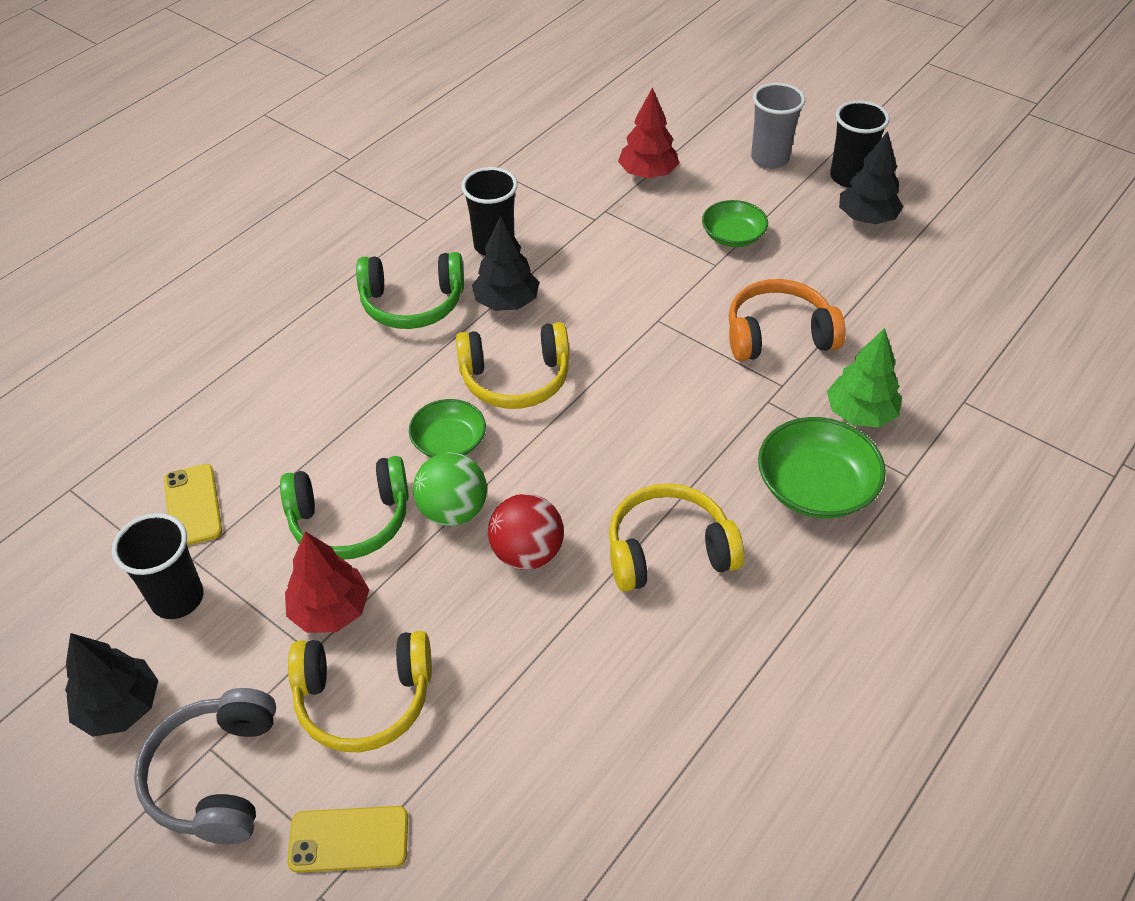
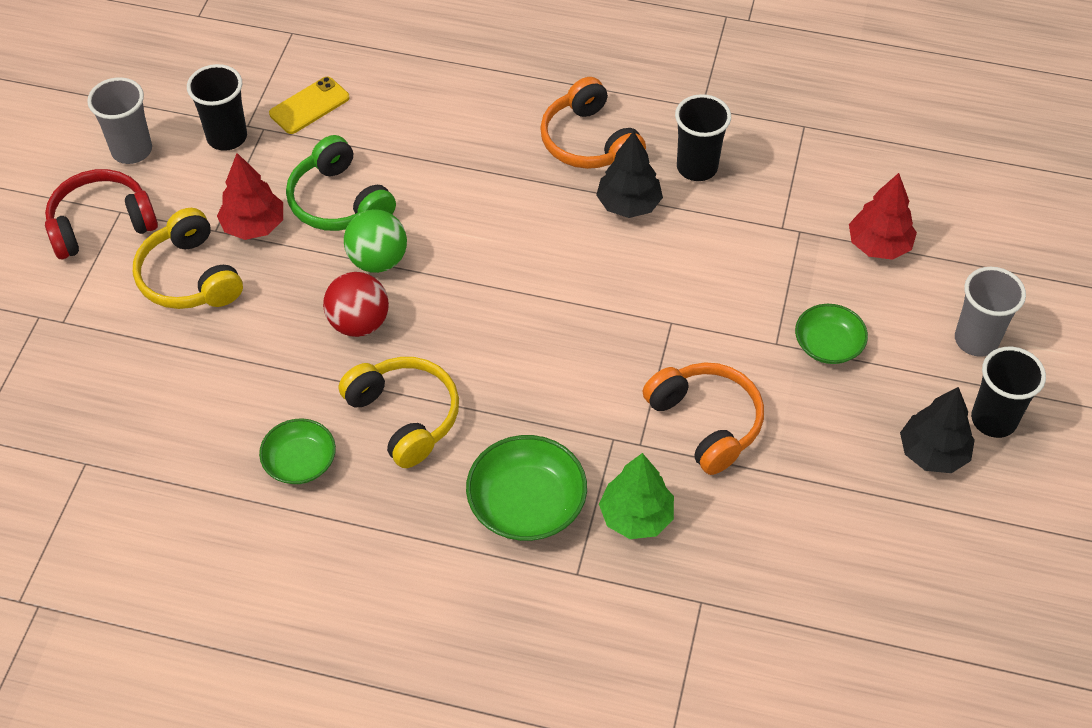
camera: 65 degrees right, 5 degrees up
black tree [65,633,158,737] -> grey cup [87,77,152,164]
grey headphones [134,688,276,844] -> red headphones [45,169,158,259]
yellow phone [287,806,408,873] -> none
green headphones [356,252,464,329] -> orange headphones [540,77,646,169]
green bowl [409,399,486,457] -> green bowl moved to [259,419,336,484]
yellow headphones [456,322,569,409] -> none

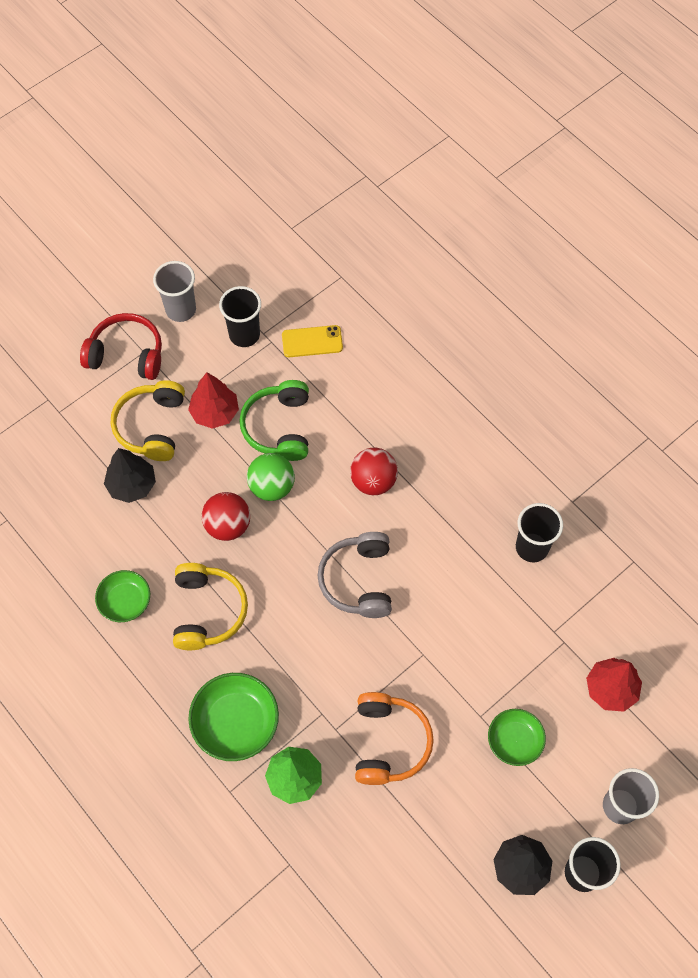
camera: 35 degrees right, 10 degrees up
orange headphones [540,77,646,169] -> none
black tree [596,131,663,218] -> black tree moved to [104,448,156,503]
none -> grey headphones [317,532,392,618]
none -> red ball [350,448,398,495]

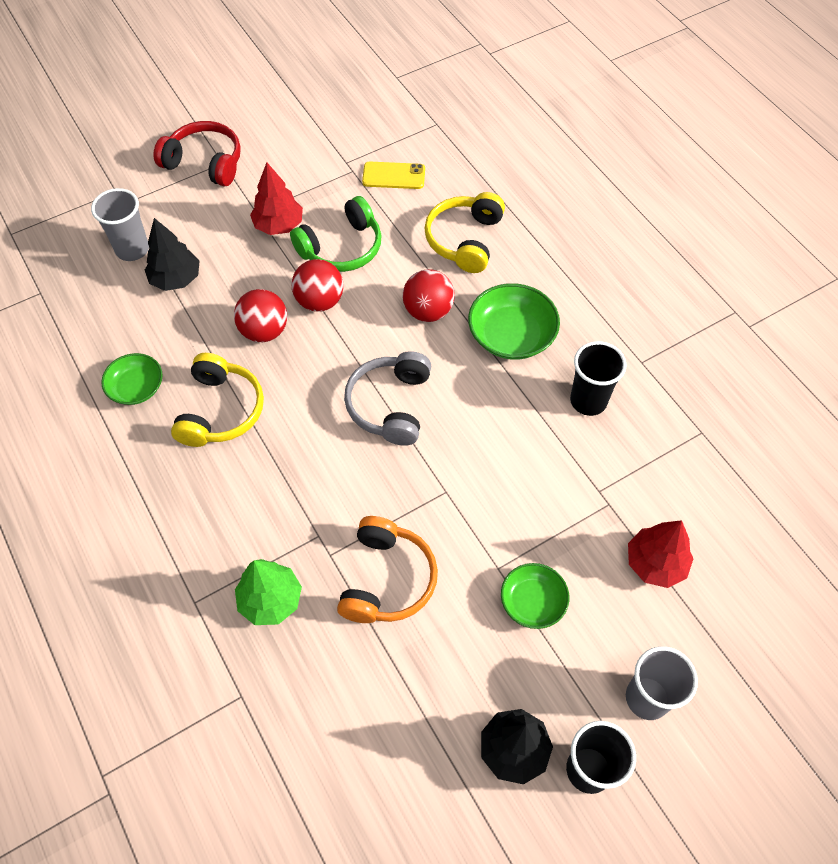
camera: 10 degrees right, 5 degrees down
yellow headphones [111,380,185,461] -> yellow headphones moved to [424,192,505,273]
grey cup [153,261,196,322] -> grey cup moved to [91,188,149,261]
green bowl [188,673,279,761] -> green bowl moved to [468,283,560,360]
black cup [219,286,261,347] -> none
green headphones [239,380,309,461] -> green headphones turned 135 degrees counterclockwise [290,196,382,272]
green ball [247,453,295,501] -> red ball [291,259,344,312]

